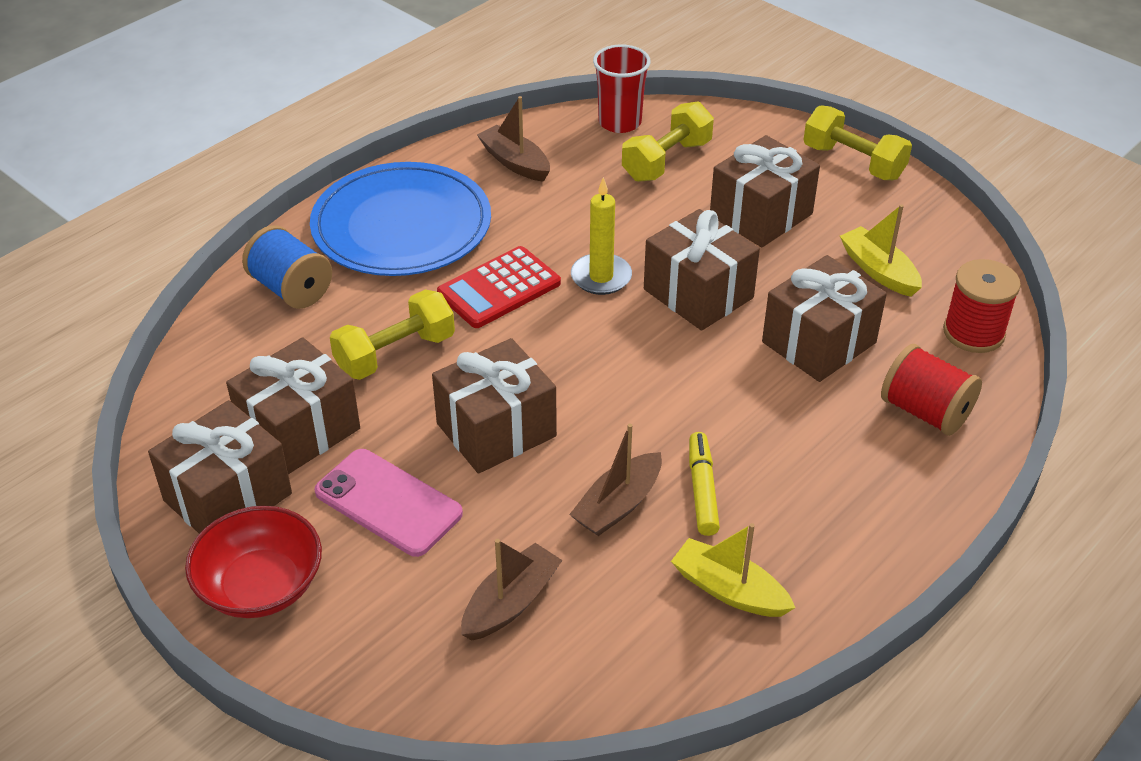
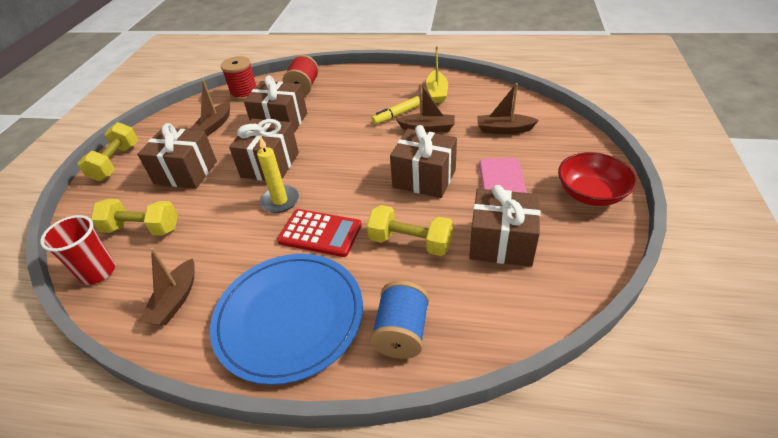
camera: 120 degrees left, 0 degrees up
brown gift [148,400,292,534] -> none
yellow boat [840,204,922,297] -> brown boat [190,80,230,136]

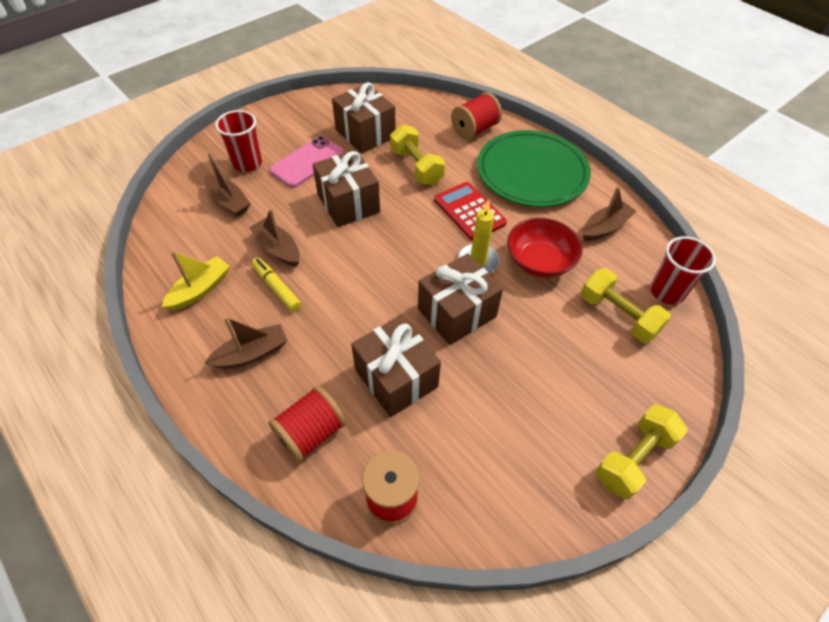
camera: 145 degrees left, 10 degrees up
brown gift [137,123,217,189] -> none
brown boat [190,80,230,136] -> brown boat moved to [204,317,288,369]
blue plate [210,254,363,385] -> green plate [477,130,591,207]
blue spool [370,281,429,359] -> red spool [451,92,502,139]
yellow marker [372,96,420,125] -> yellow marker turned 135 degrees counterclockwise [252,258,301,312]
red bowl [558,152,637,206] -> red bowl moved to [507,218,583,278]
none -> red cup [215,110,262,172]

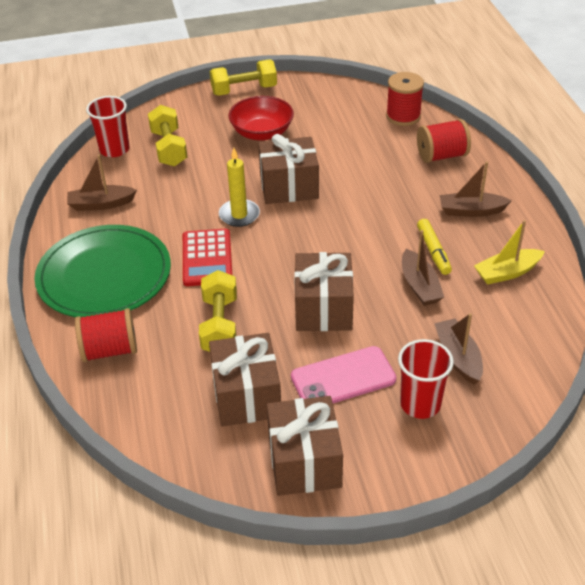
camera: 150 degrees left, 10 degrees down
brown gift [351,315,441,417] -> brown gift moved to [267,396,343,496]
red bowl [507,218,583,278] -> red bowl moved to [228,96,294,141]

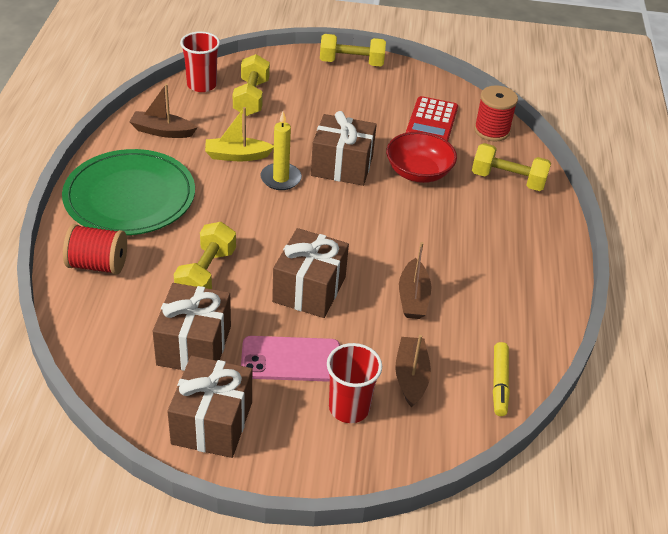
camera: 15 degrees right, 0 degrees up
red calculator [183,229,232,286] -> red calculator moved to [406,96,458,141]
red bowl [228,96,294,141] -> red bowl moved to [386,132,457,183]
red spool [417,119,471,163] -> yellow dumbbell [472,143,551,191]
yellow marker [417,219,452,275] -> yellow marker moved to [493,342,510,416]
brown boat [440,161,512,217] -> none
yellow boat [474,220,545,285] -> yellow boat moved to [205,107,274,161]

